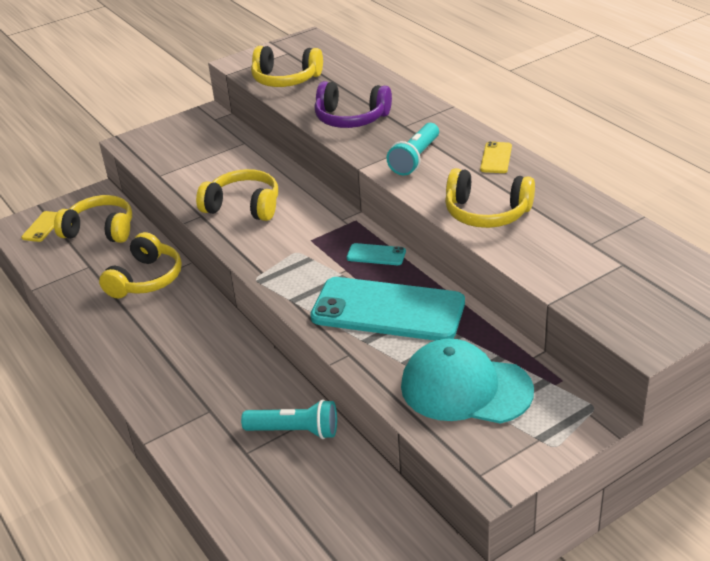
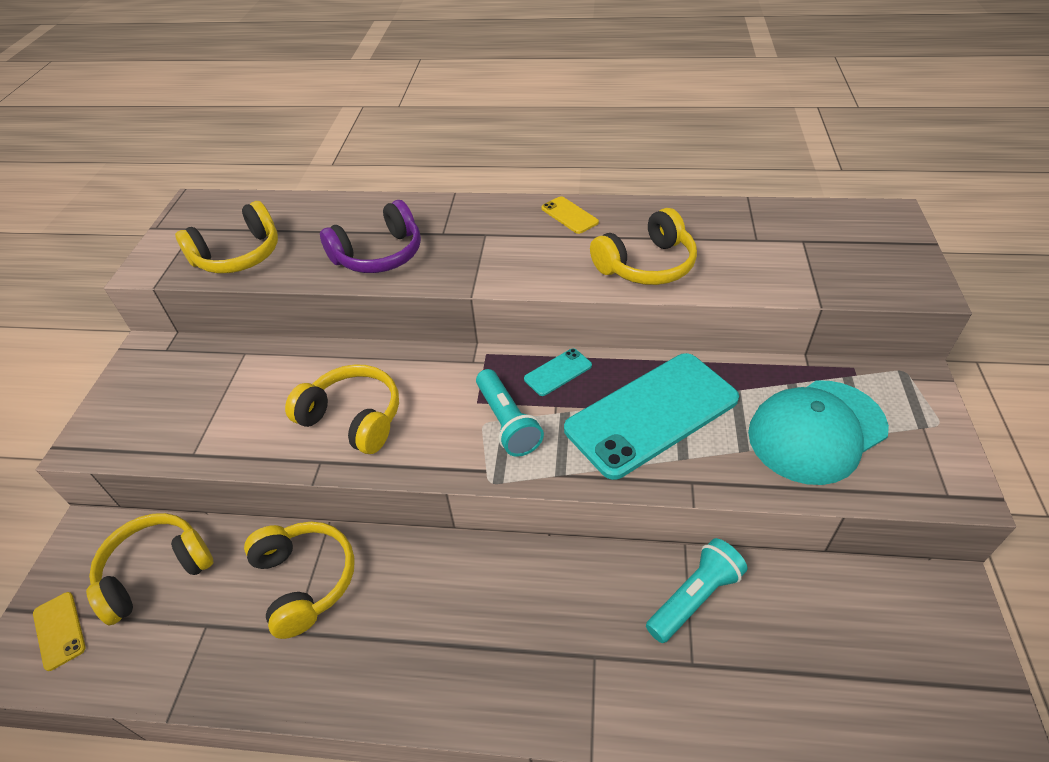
camera: 50 degrees left, 10 degrees up
yellow headphones [196,169,278,221] -> yellow headphones turned 60 degrees clockwise [285,364,399,454]
turquoise flashlight [386,123,439,176] -> turquoise flashlight moved to [476,369,544,457]

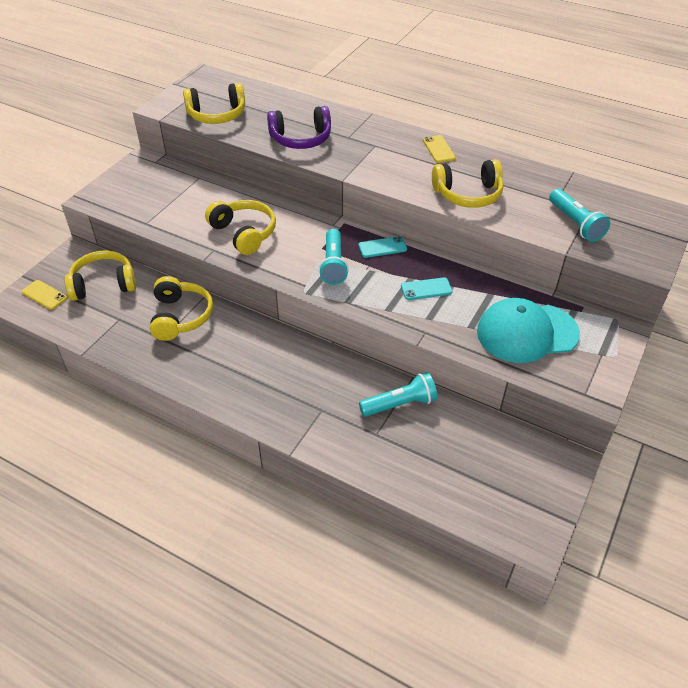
camera: 20 degrees right, 0 degrees up
yellow phone [33,592,86,671] -> yellow phone turned 45 degrees counterclockwise [22,280,67,310]
turquoise phone [564,353,739,480] -> turquoise phone [401,277,452,300], size x0.41
none -> turquoise flashlight [549,189,610,242]

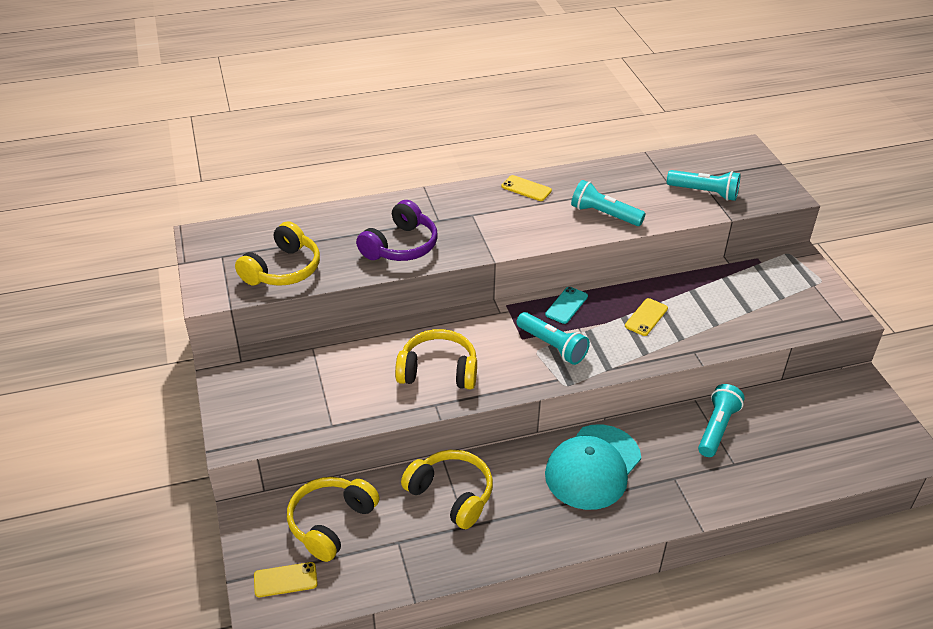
camera: 45 degrees left, 5 degrees down
turquoise phone [401,277,452,300] -> yellow phone [625,298,668,336]
yellow headphones [432,159,504,208] -> turquoise flashlight [571,180,646,226]
turquoise cap [477,298,580,363] -> turquoise cap moved to [545,424,641,510]

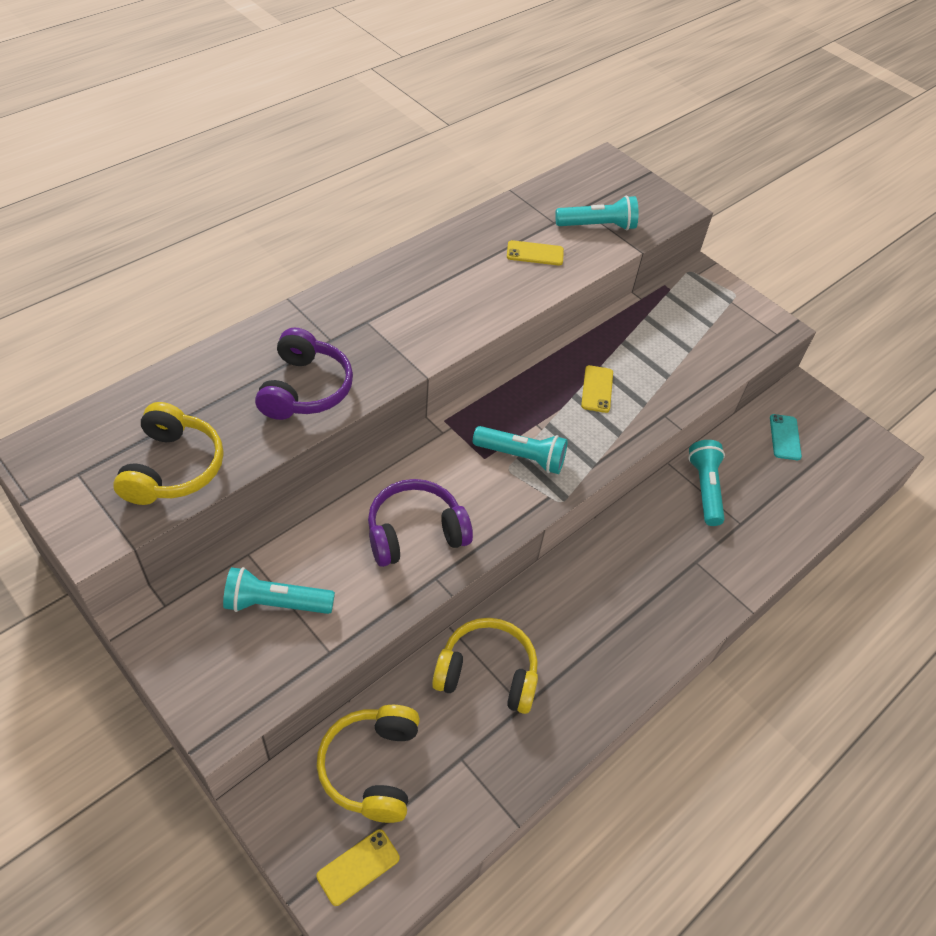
camera: 30 degrees left, 10 degrees up
yellow headphones [395,329,477,389] -> purple headphones [368,479,473,567]
yellow phone [501,175,552,201] -> yellow phone moved to [507,240,564,266]
turquoise phone [545,287,588,324] -> turquoise phone moved to [770,414,802,460]
turquoise cap [545,424,641,510] -> none
turquoise flashlight [571,180,646,226] -> turquoise flashlight moved to [223,567,335,614]

